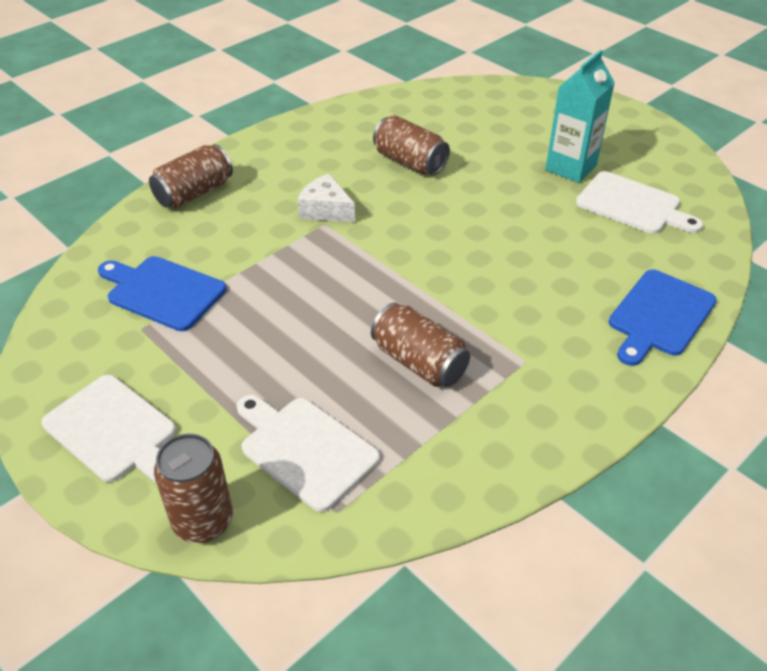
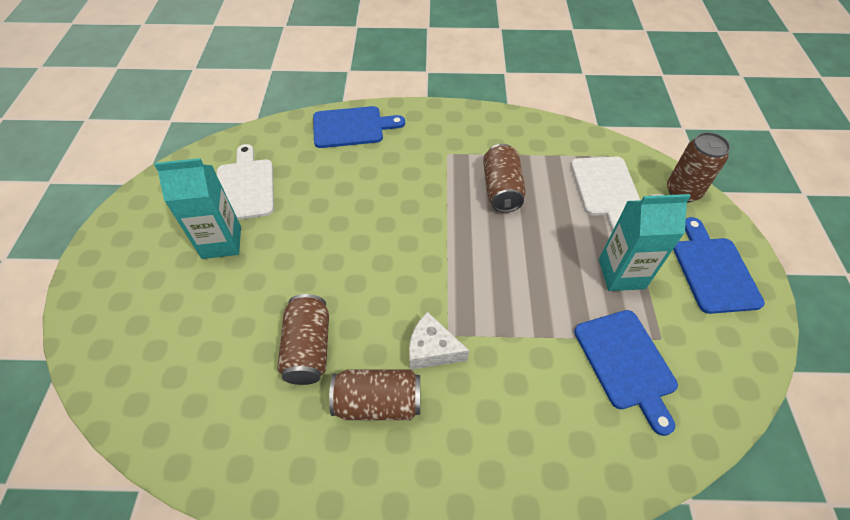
camera: 135 degrees left, 10 degrees up
white cutting board [42,375,176,483] -> blue cutting board [673,217,765,314]
brown can [149,144,233,208] -> brown can moved to [329,370,420,420]
white cheese [297,174,355,222] -> white cheese turned 120 degrees clockwise [409,312,469,370]
none -> turquoise carton [599,194,691,291]

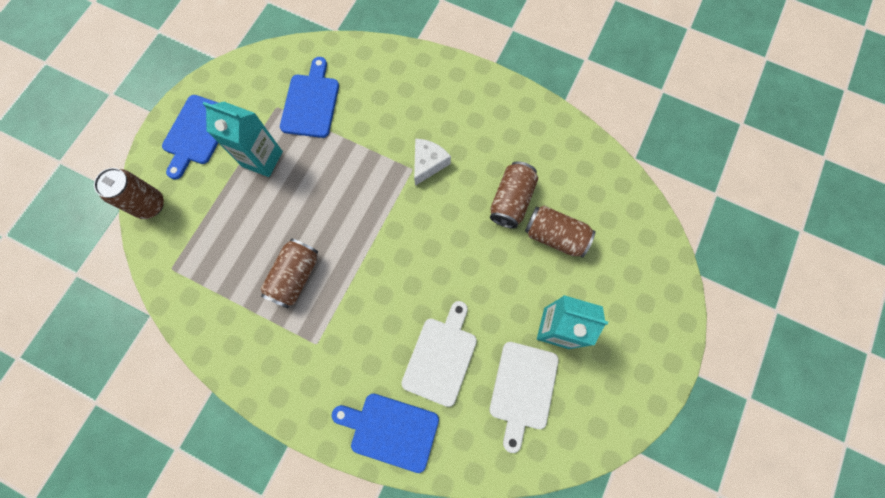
camera: 155 degrees left, 20 degrees up
brown can [329,370,420,420] -> brown can moved to [525,206,596,258]
white cheese [409,312,469,370] -> white cheese turned 105 degrees counterclockwise [414,139,451,186]
white cutting board [571,157,640,231] -> white cutting board moved to [401,301,477,407]

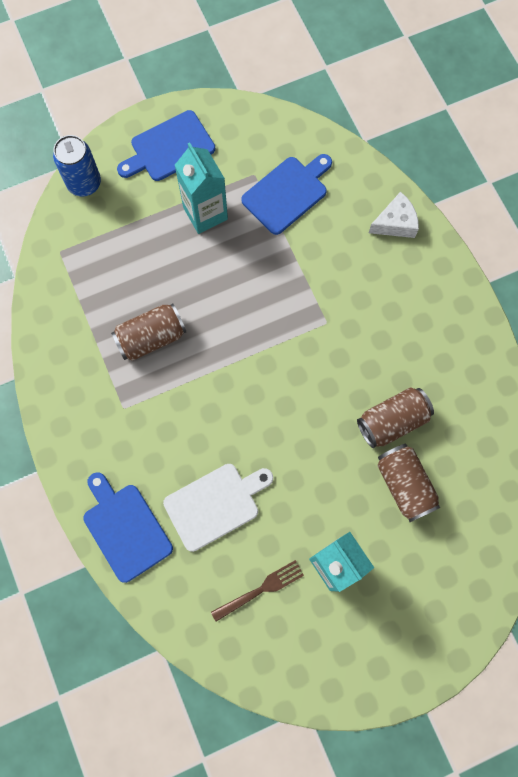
camera: 40 degrees right, 0 degrees up
brown can [94,168,164,219] -> blue can [53,135,101,196]
white cheese [414,139,451,186] -> white cheese moved to [369,192,419,238]
white cutting board [490,342,559,453] -> brown fork [211,560,304,622]

